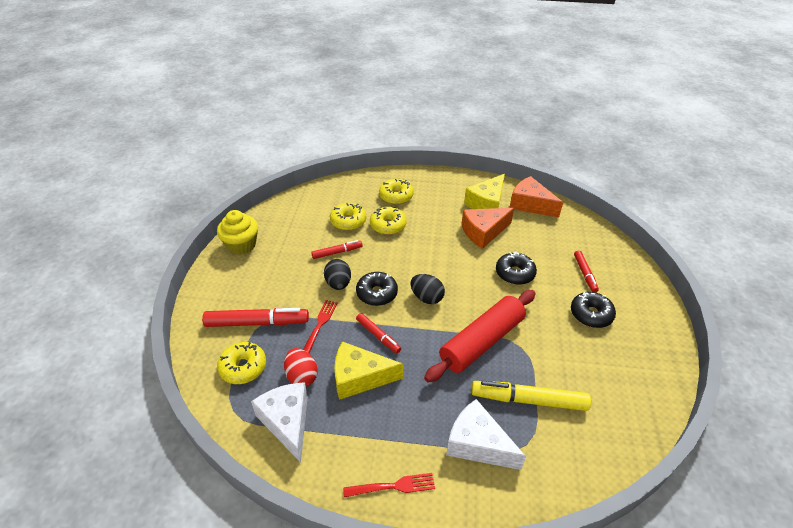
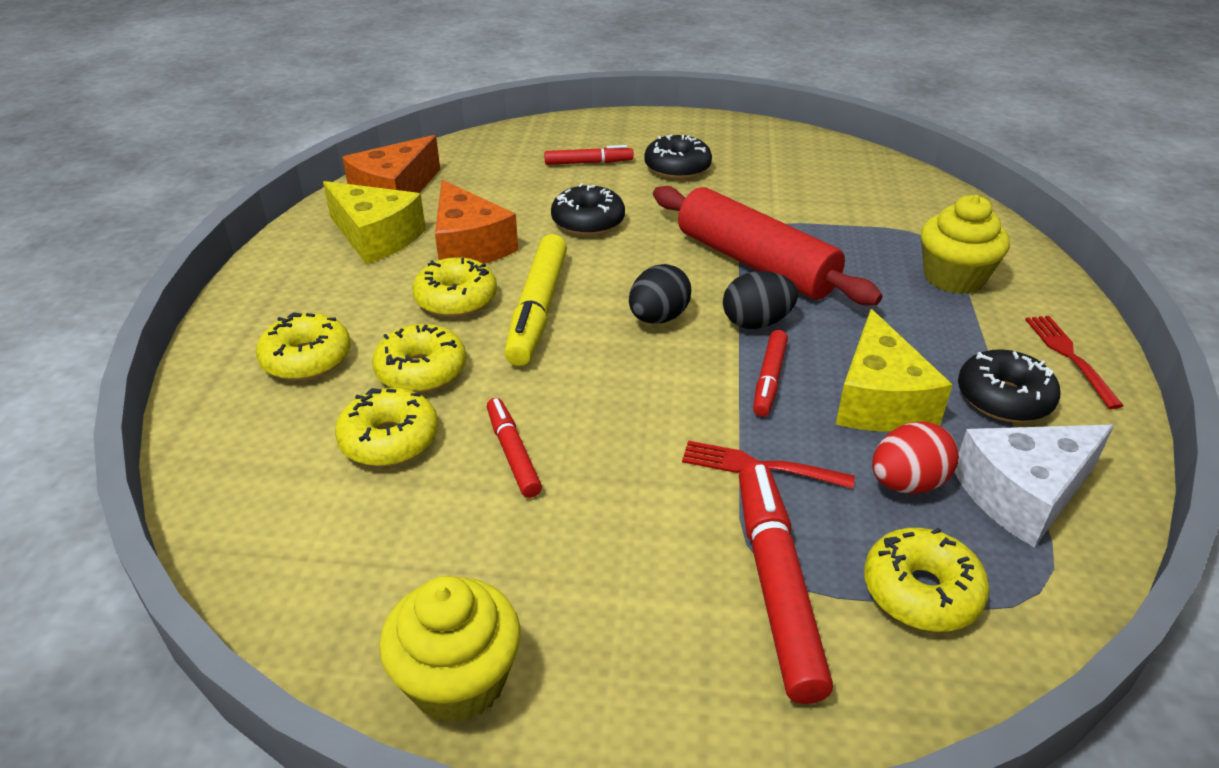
camera: 90 degrees left, 5 degrees down
black egg [324,259,351,290] -> black egg moved to [723,271,798,329]
black donut [356,272,398,306] -> black donut moved to [958,349,1060,422]
red marker [356,313,401,353] -> red marker turned 150 degrees clockwise [753,330,788,417]
white cheese [446,399,526,470] -> yellow cupcake [921,195,1010,294]
yellow marker [471,381,591,411] -> yellow marker moved to [504,234,567,366]
none -> yellow donut [412,257,497,317]

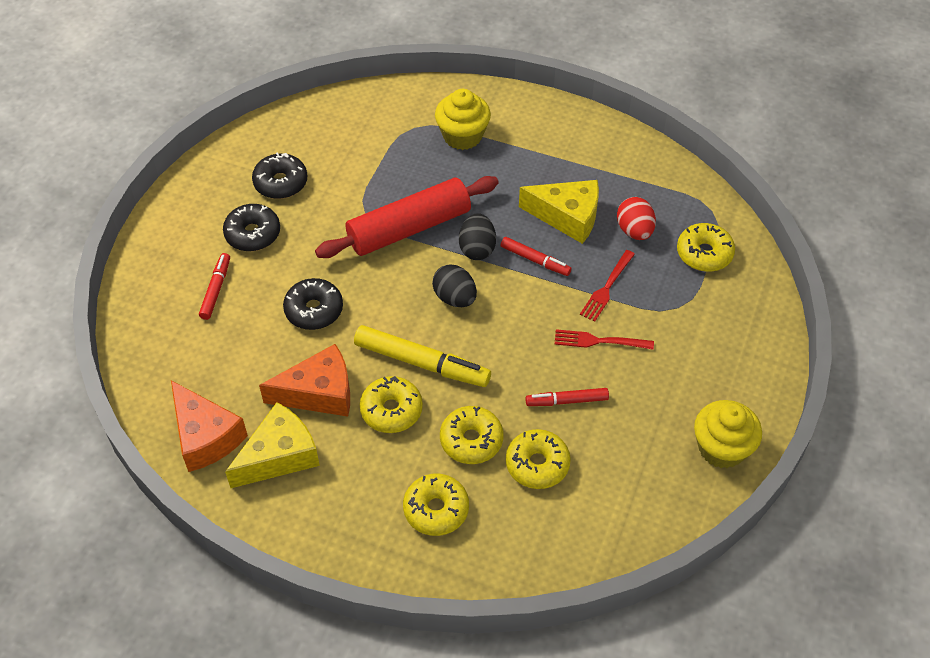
camera: 75 degrees left, 15 degrees up
red marker [739,462,833,704] -> none
white cheese [955,425,1114,548] -> none
black donut [958,349,1060,422] -> black donut moved to [252,152,307,199]
red fork [1025,316,1124,409] -> red fork moved to [555,329,654,350]

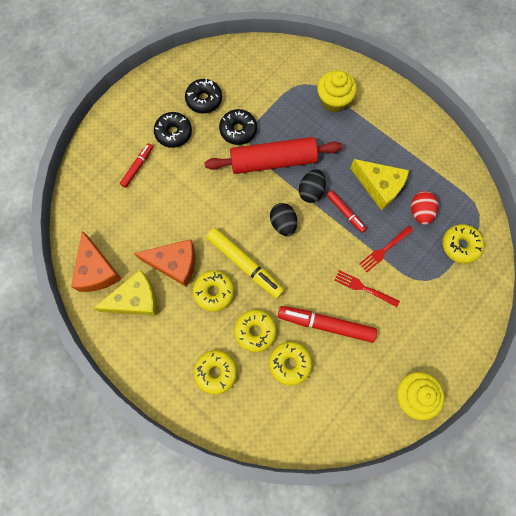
camera: 20 degrees right, 20 degrees up
black donut [283,278,343,330] -> black donut moved to [219,109,257,145]
red marker [525,388,609,406] -> red marker [278,306,377,343], size x1.75

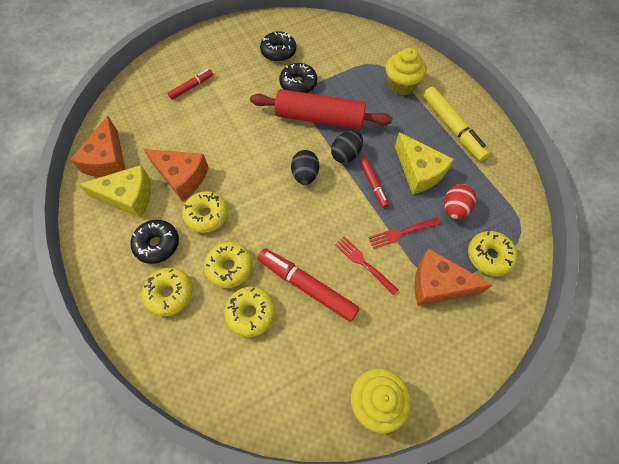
camera: 20 degrees right, 10 degrees down
black donut [154,112,192,148] -> black donut moved to [131,220,179,264]
yellow marker [206,228,284,298] -> yellow marker moved to [423,87,490,161]
none -> orange cheese [414,248,493,306]

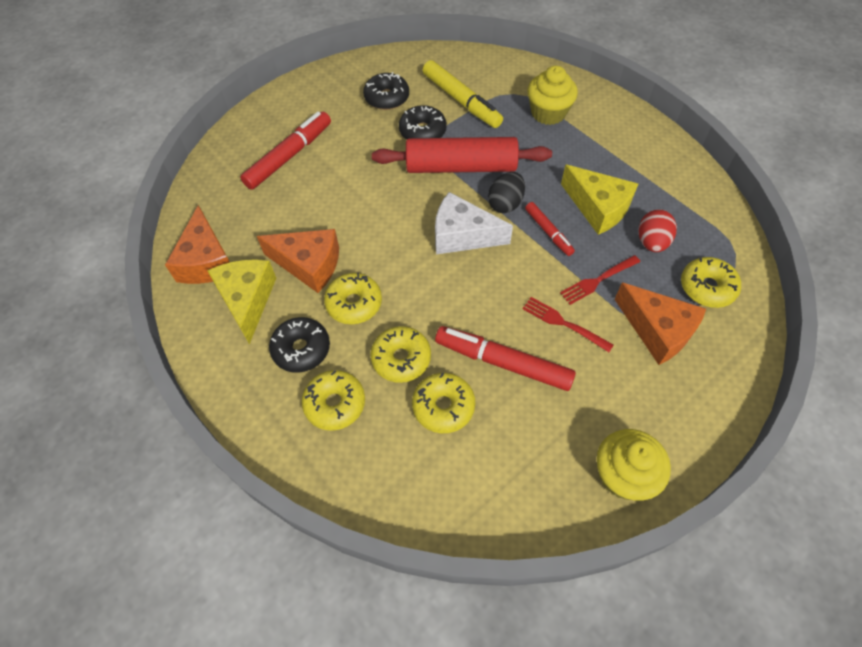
camera: 10 degrees left, 5 degrees down
yellow cheese [78,165,151,218] -> yellow cheese turned 90 degrees counterclockwise [207,259,276,344]
red marker [167,69,213,100] -> red marker [240,111,331,190], size x1.75
black egg [291,150,319,185] -> white cheese [435,192,513,254]
orange cheese [414,248,493,306] -> orange cheese turned 135 degrees counterclockwise [614,282,706,365]
yellow marker [423,87,490,161] -> yellow marker moved to [422,60,503,128]

